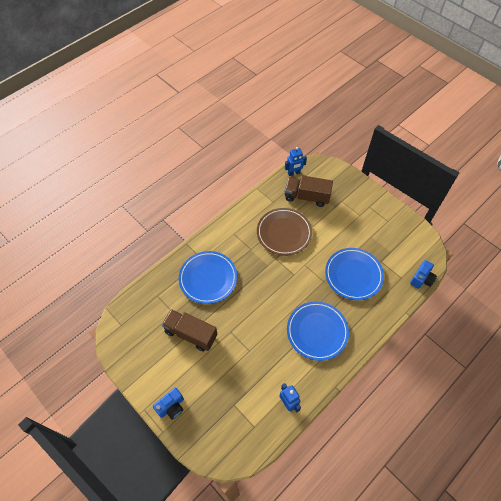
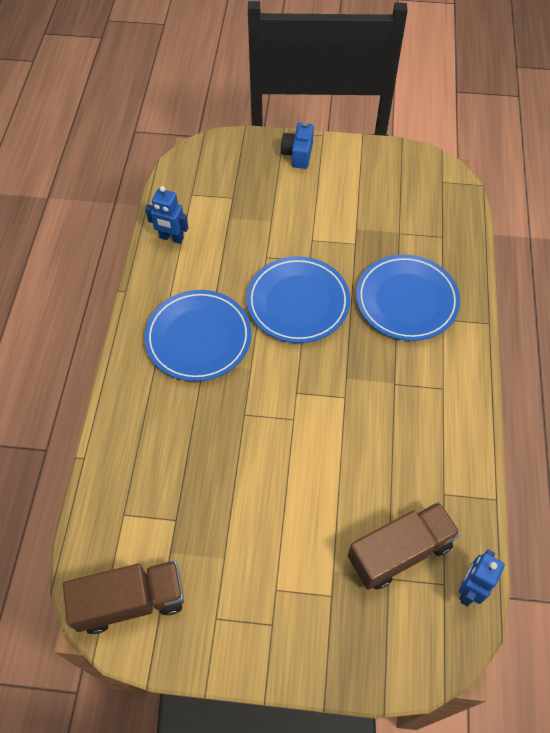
camera: 140 degrees right, 0 degrees up
brown truck [161,309,218,351] -> brown truck moved to [63,561,184,634]
brown plate [257,208,312,256] -> none
blue plate [325,248,384,300] -> blue plate moved to [246,256,350,343]
blue camera [410,260,437,289] -> none

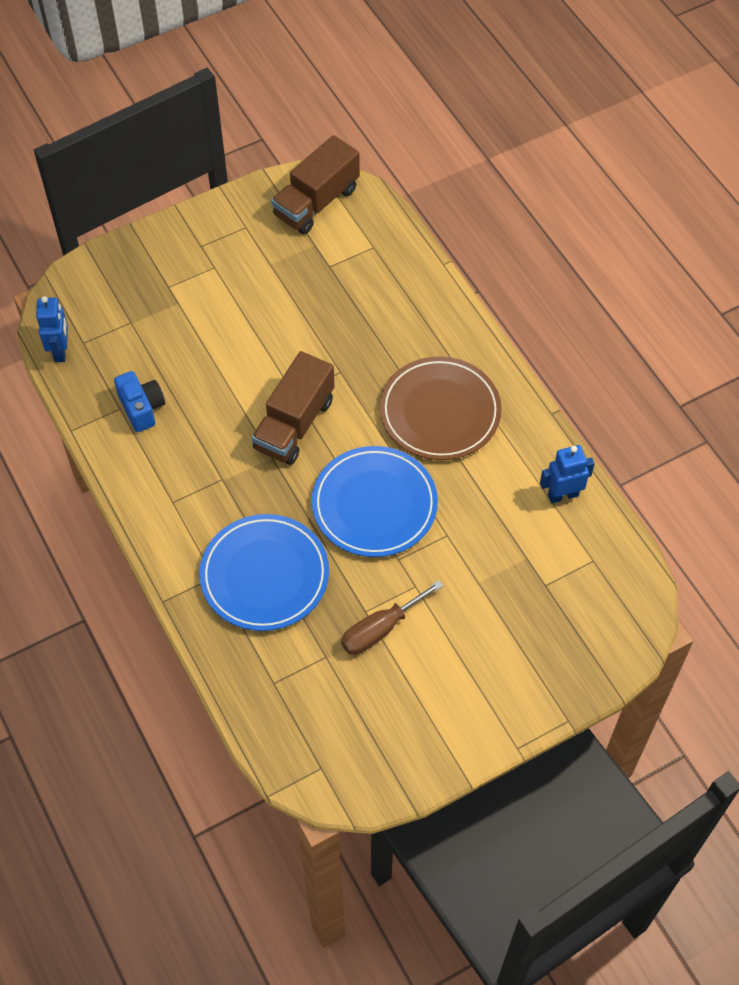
camera: 145 degrees right, 0 degrees up
blue plate [144,290,251,381] -> brown plate [380,356,502,460]
blue camera [281,122,314,169] -> blue camera moved to [114,371,165,432]
brown truck [348,502,460,590] -> brown truck moved to [252,351,335,465]
none -> brown screwdriver [341,580,443,655]

